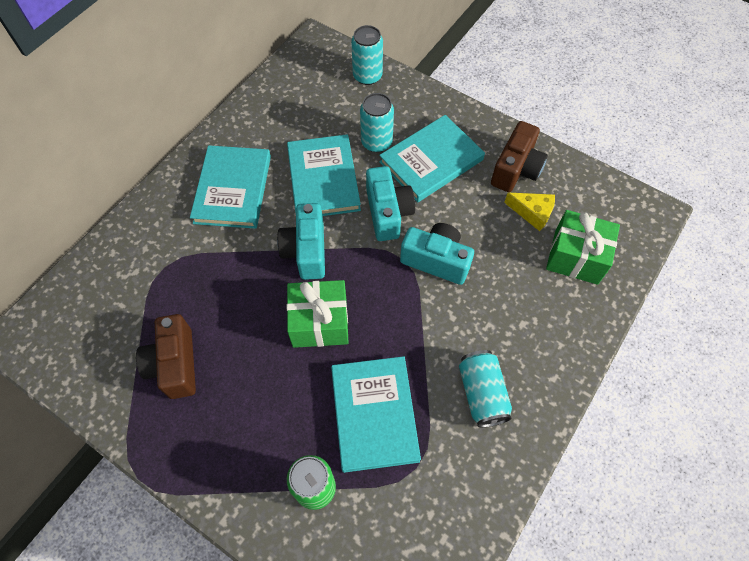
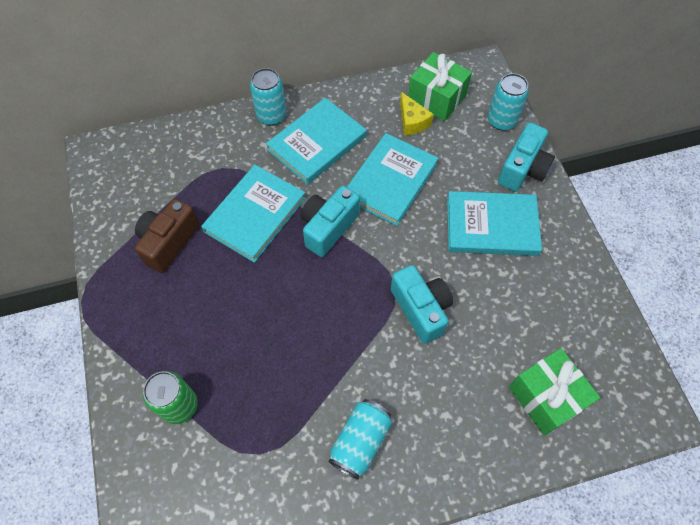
camera: 40 degrees right, 0 degrees up
green gift [287,280,349,348] -> green gift moved to [408,52,472,122]
turquoise book [331,356,421,473] -> turquoise book moved to [201,165,306,263]
turquoise can [360,93,394,152] -> turquoise can moved to [250,68,286,125]
turquoise camera [366,166,415,241] -> turquoise camera moved to [498,122,555,192]
brown camera [491,121,548,192] -> none
yellow cheese [504,193,555,231] -> yellow cheese moved to [400,92,434,136]

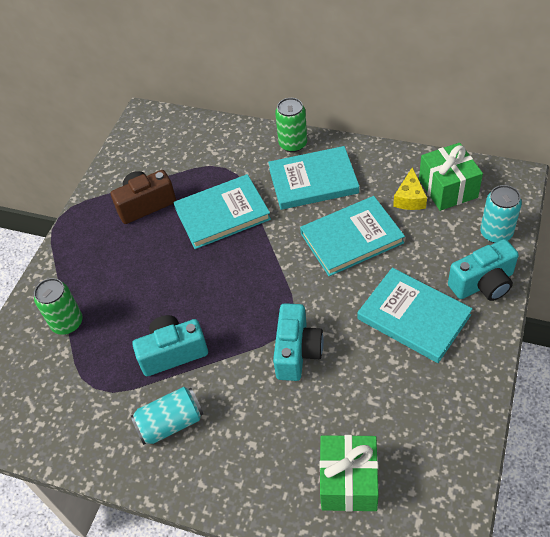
camera: 40 degrees right, 10 degrees down
turquoise can [250,68,286,125] -> green can [275,98,307,152]
turquoise camera [300,186,360,257] -> turquoise camera moved to [132,315,208,376]

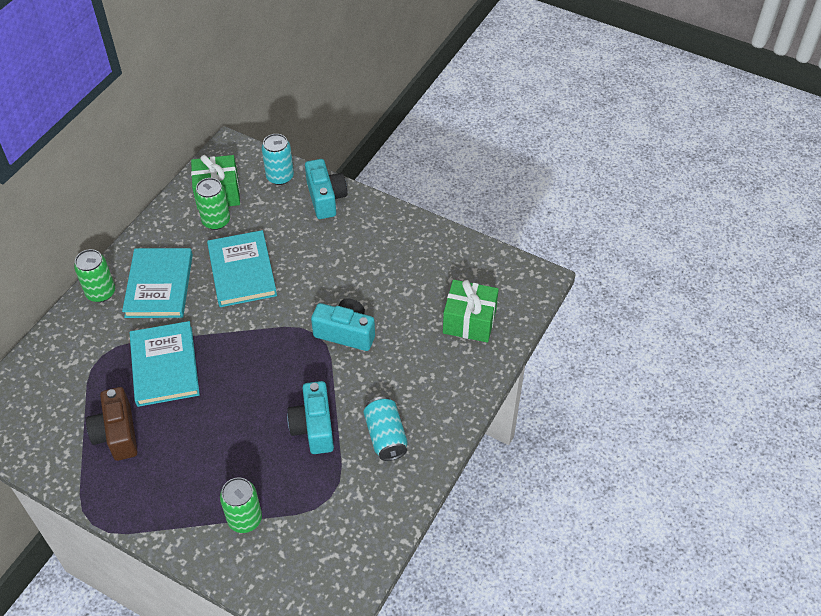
camera: 85 degrees left, 0 degrees up
turquoise book [357,268,473,363] -> none
yellow cheese [393,167,427,210] -> green can [195,178,230,230]

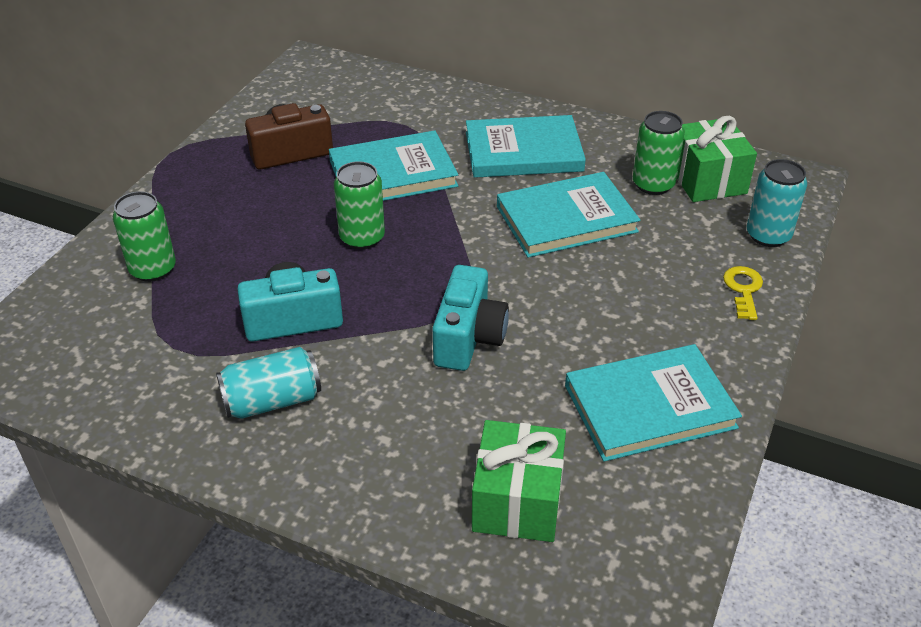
camera: 85 degrees right, 10 degrees down
green can [74,249,115,302] -> green can moved to [334,161,385,249]
turquoise camera [305,159,347,219] -> yellow key [723,266,763,320]
none -> turquoise book [565,344,742,462]

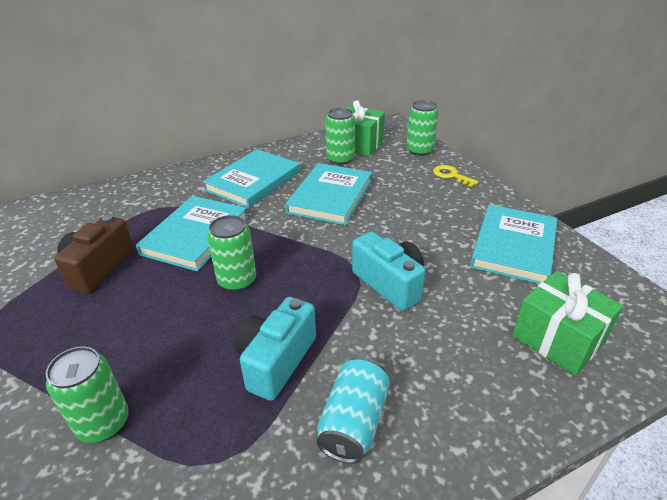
camera: 50 degrees left, 5 degrees down
turquoise can [747,159,807,247] -> green can [406,100,439,156]

